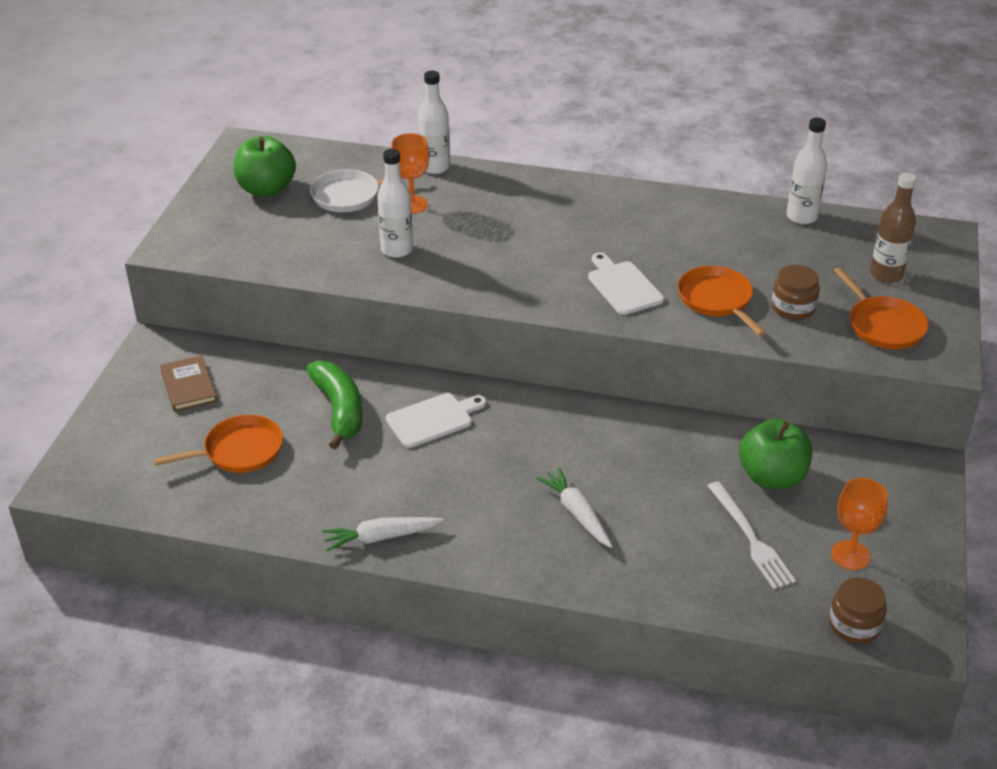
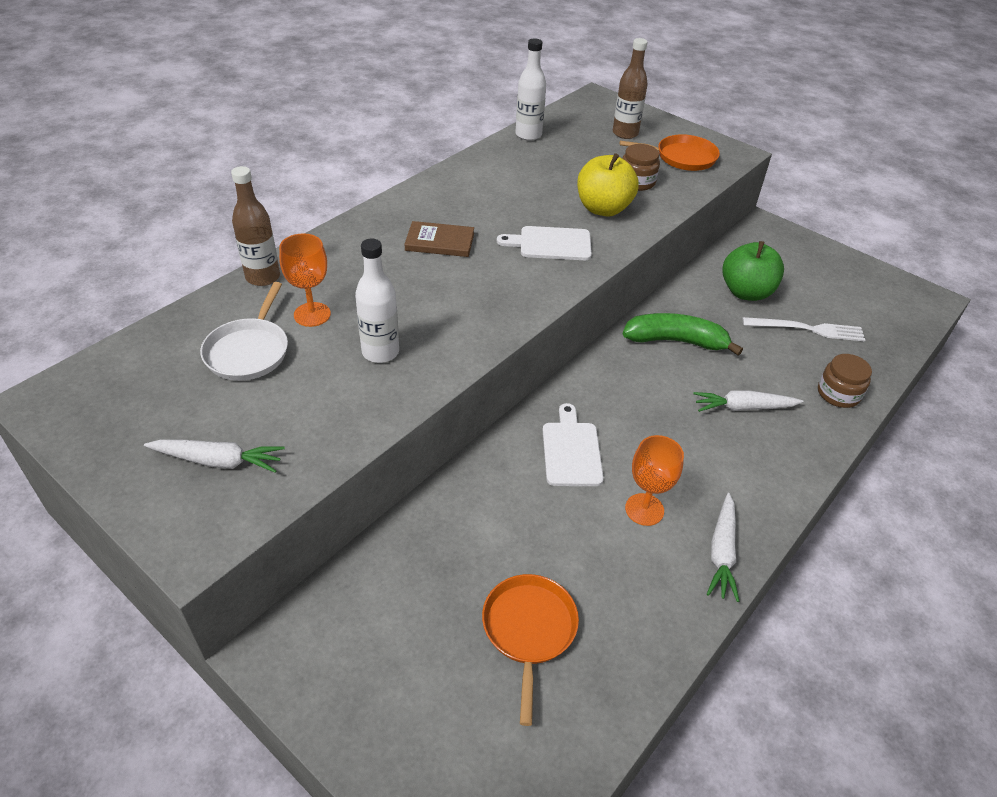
camera: 65 degrees left, 5 degrees up
brown book [160,355,217,412] -> brown book moved to [404,221,474,257]
green apple [234,136,296,197] -> none
green banana [306,360,362,450] -> green banana moved to [623,313,743,356]
white bottle [418,71,450,174] -> brown bottle [231,166,280,286]
orange pan [678,266,766,336] -> yellow apple [577,153,639,216]
brown jar [829,577,887,643] -> brown jar moved to [818,354,872,408]
orange goblet [831,478,888,570] -> orange goblet moved to [625,435,684,526]
none -> white carrot [144,439,285,473]

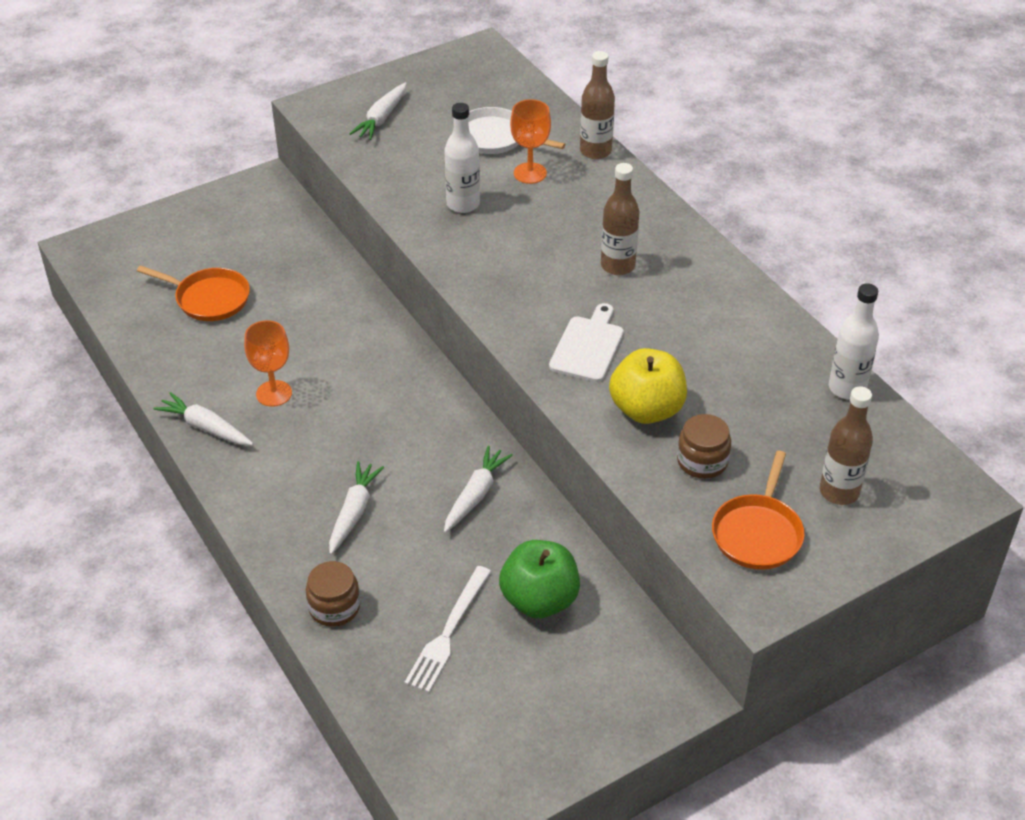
camera: 110 degrees right, 0 degrees up
brown book [404,221,474,257] -> brown bottle [601,163,640,275]
white cutting board [543,403,604,486] -> none
green banana [623,313,743,356] -> white carrot [444,446,513,533]

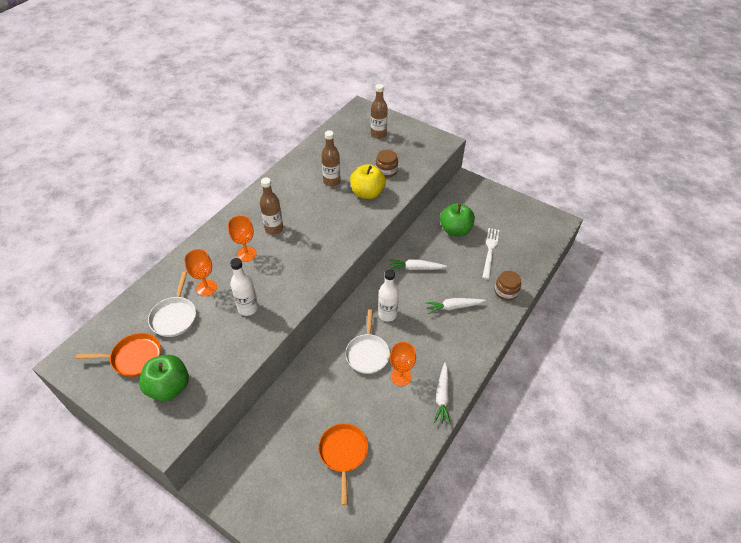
camera: 115 degrees left, 5 degrees up
white carrot [349,82,407,140] -> green apple [139,355,189,401]
white fork [404,566,491,693] -> white fork turned 75 degrees counterclockwise [482,228,499,279]
white cutting board [549,303,624,382] -> none
brown bottle [580,51,615,159] -> brown bottle moved to [321,130,341,187]
orange pan [712,451,805,570] -> orange pan moved to [76,333,161,377]
white bottle [829,283,879,399] -> white bottle moved to [378,269,399,321]
none -> orange goblet [228,215,257,262]
none -> white pan [345,309,390,374]

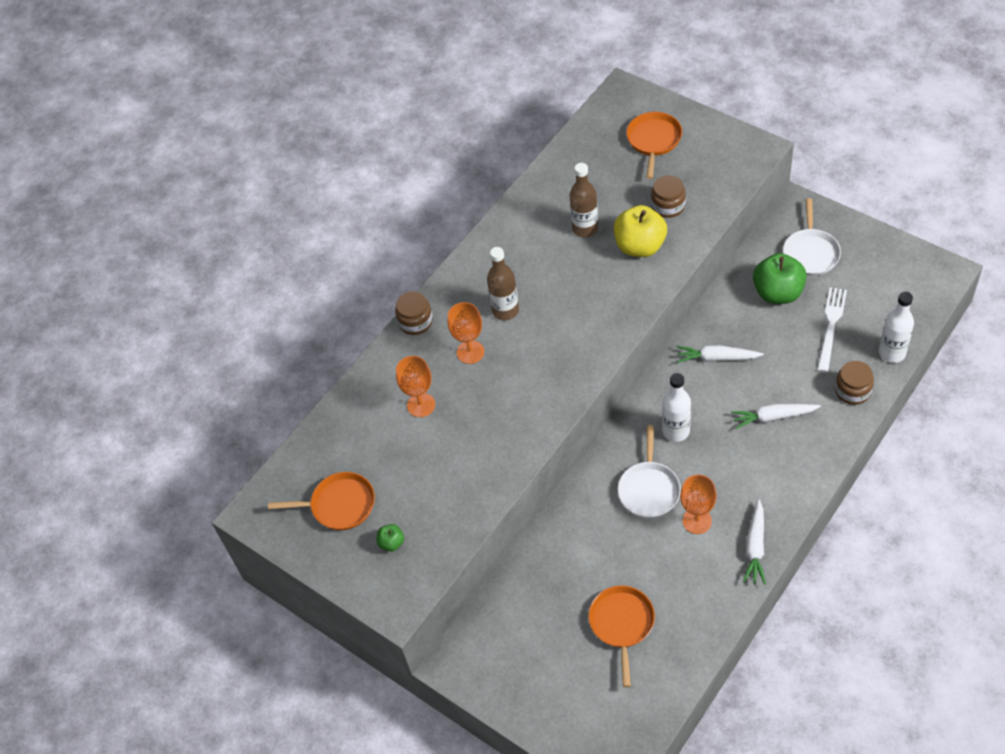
camera: 10 degrees right, 5 degrees up
green apple [139,355,189,401] -> green apple [377,524,404,551], size x0.46
white pan [148,272,196,337] -> white pan moved to [783,198,841,276]
white bottle [230,258,258,316] -> white bottle moved to [879,292,914,363]
brown bottle [371,84,388,139] -> orange pan [626,112,682,179]
none -> brown jar [395,291,433,335]

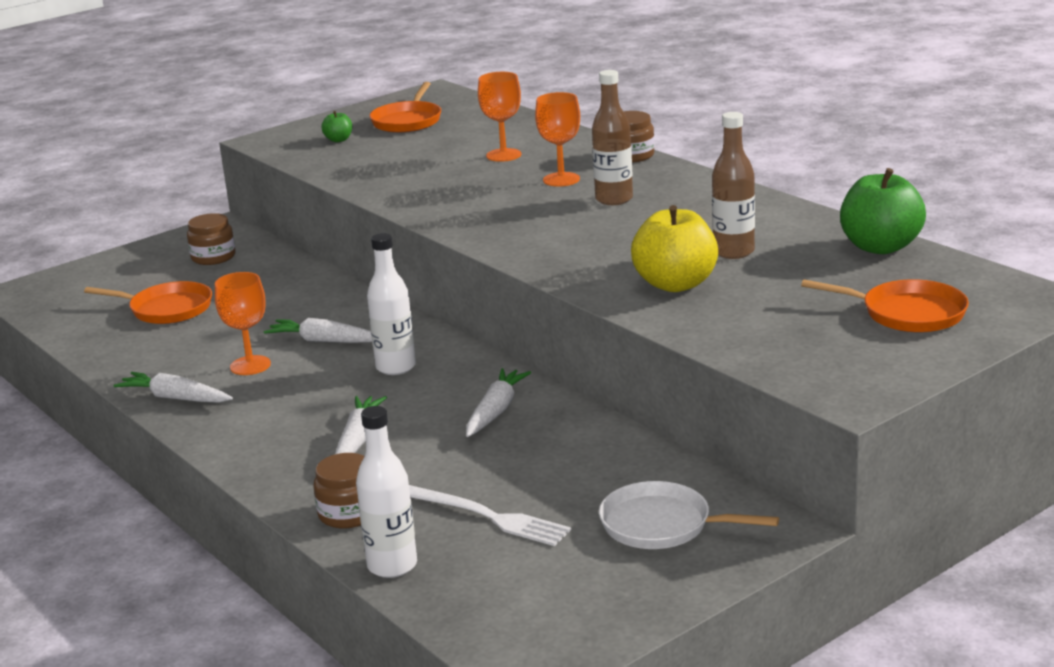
camera: 100 degrees right, 30 degrees down
white pan [618,425,681,518] -> white carrot [264,318,372,343]
brown jar [651,175,686,218] -> brown jar moved to [187,213,236,265]
green apple [753,253,807,304] -> green apple moved to [840,168,926,254]

